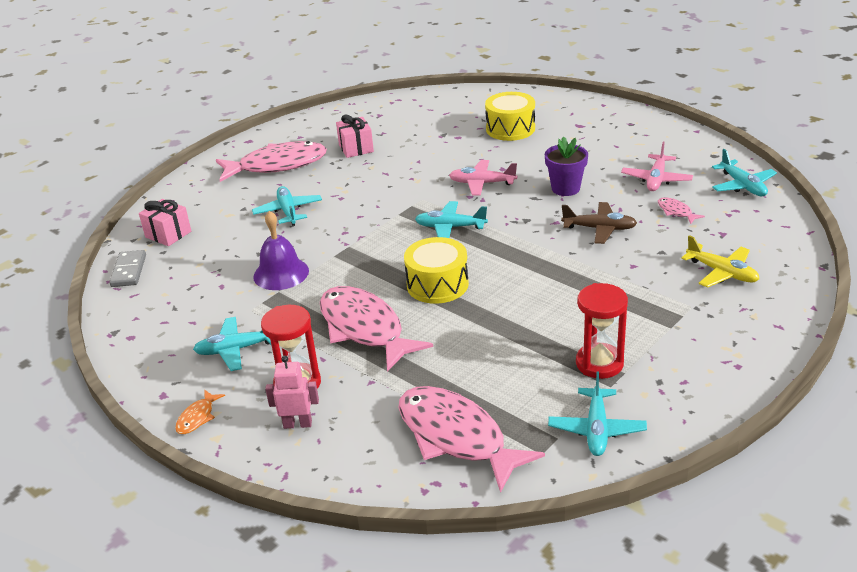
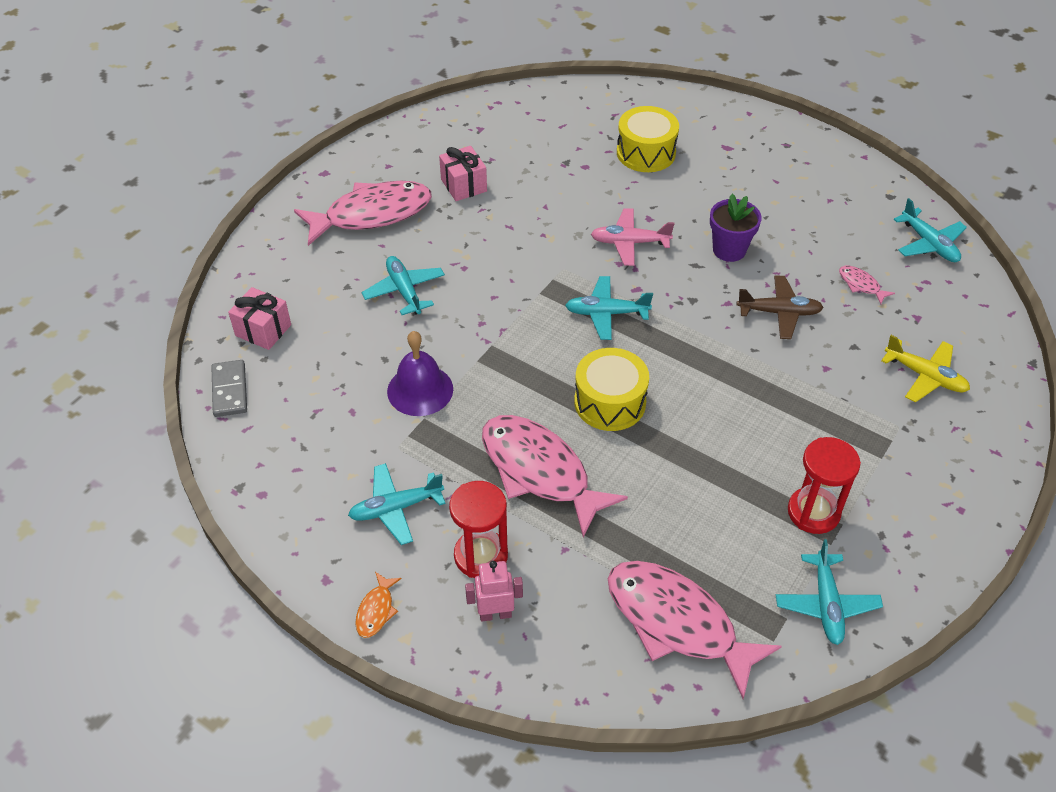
camera: 10 degrees left, 15 degrees up
pink plane [621,142,693,191] -> none

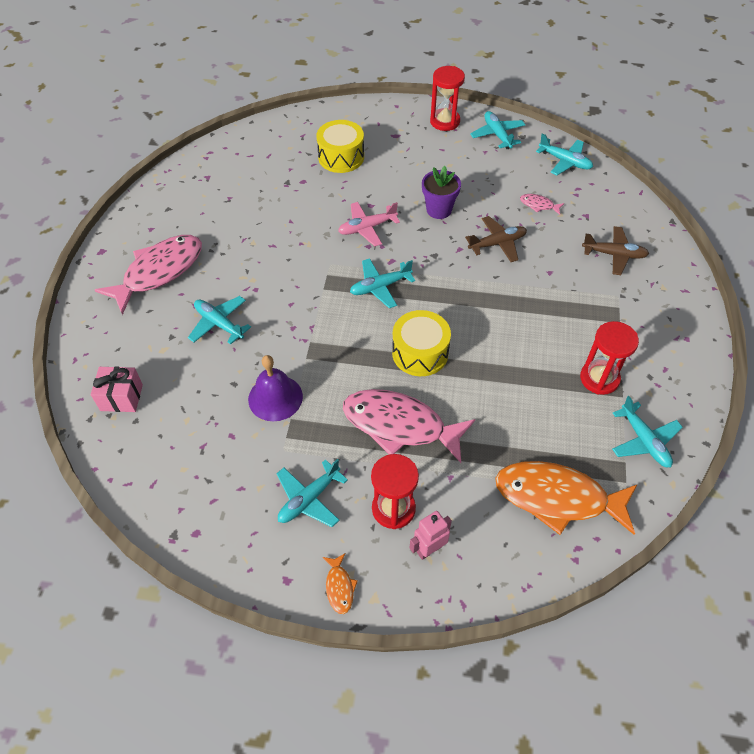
camera: 25 degrees left, 5 degrees up
grey domino [211,360,247,417] -> none
pink gift [439,146,487,201] -> none
pink fish [608,561,782,699] -> orange fish [495,461,637,535]
yellow plane [881,335,970,402] -> brown plane [582,226,649,275]
none -> red hourglass [430,66,465,131]
none -> turquoise plane [470,111,525,149]

